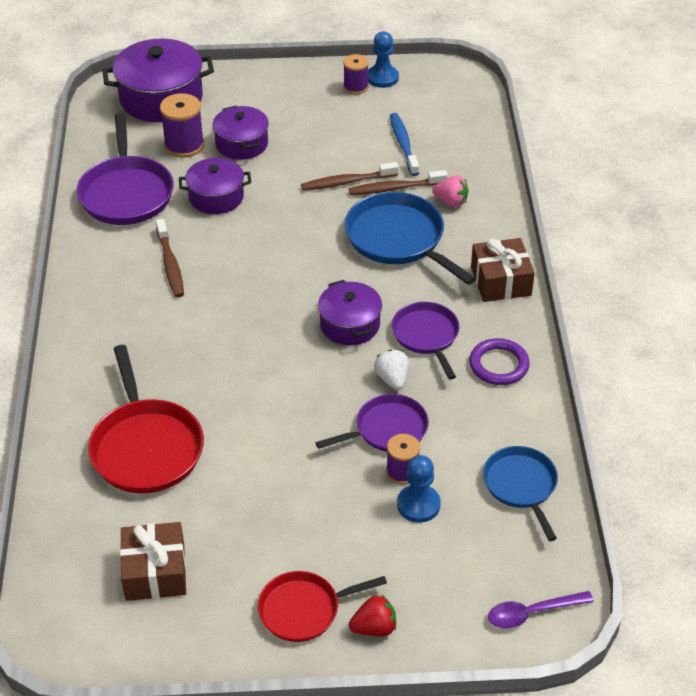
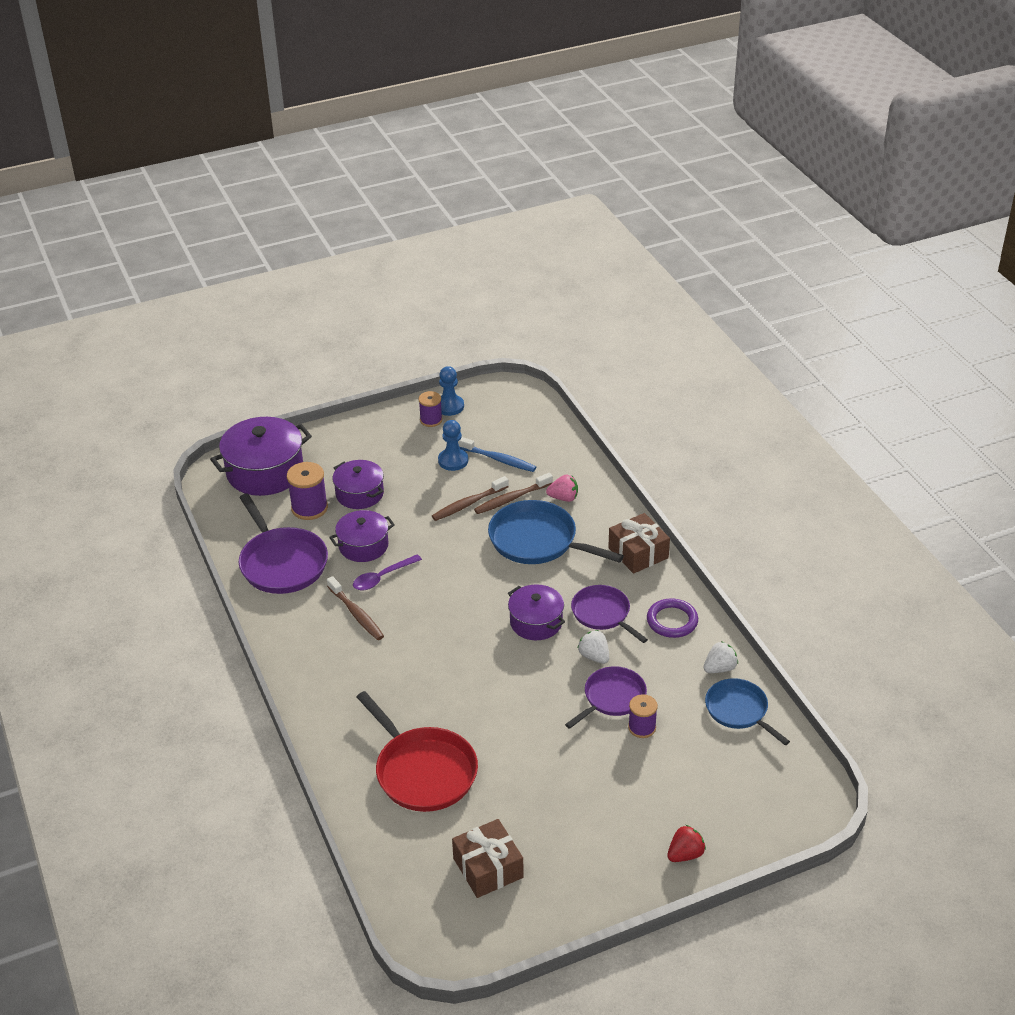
camera: 20 degrees left, 5 degrees down
red pan [258,571,387,642] -> none
blue toothbrush [390,113,419,176] -> blue toothbrush turned 150 degrees clockwise [458,437,536,472]
blue pawn [397,455,441,523] -> blue pawn moved to [438,420,468,471]
purple spoon [488,591,594,629] -> purple spoon moved to [353,555,422,590]
none -> white strawberry [704,641,738,673]

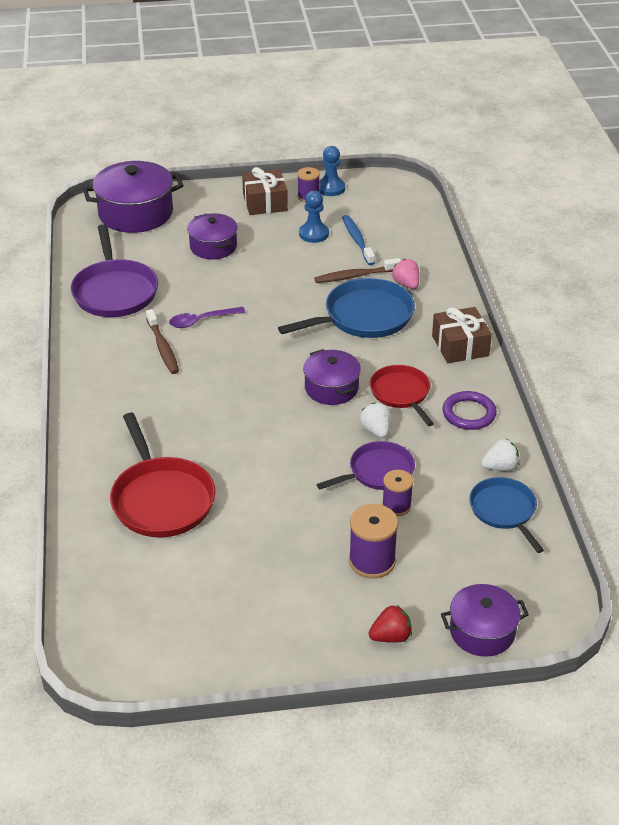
camera: 15 degrees right, 0 degrees up
purple spool [287,462,328,520] -> purple spool moved to [349,504,398,579]
purple pot [329,510,395,562] -> purple pot moved to [441,584,529,657]
brown toothbrush [432,476,509,521] -> none
brown gift [452,819,524,898] -> brown gift moved to [242,167,288,215]
blue toothbrush [458,437,536,472] -> blue toothbrush turned 150 degrees counterclockwise [342,215,375,265]
blue pan [488,500,624,564] -> blue pan turned 105 degrees clockwise [278,278,415,338]
pink strawberry [546,475,578,502] -> pink strawberry turned 135 degrees counterclockwise [392,259,419,289]
purple pan [571,585,648,643] -> red pan [370,365,434,426]

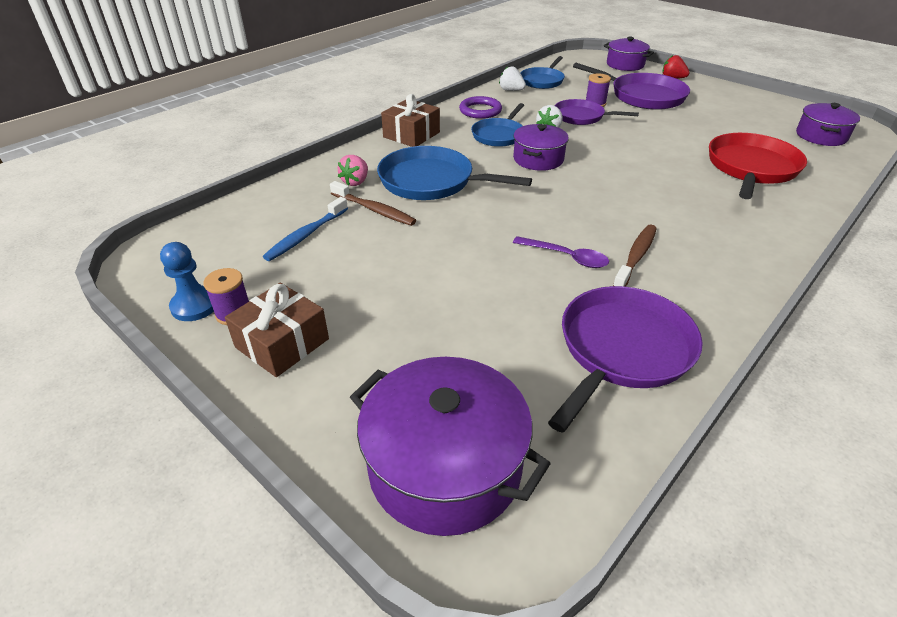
camera: 130 degrees left, 0 degrees up
purple pot [187,213,238,259] -> purple pot moved to [796,103,860,146]
blue pawn [299,191,329,243] -> none
purple spool [349,504,398,579] -> purple pan [573,63,690,110]
red pan [370,365,434,426] -> blue pan [471,103,524,147]

